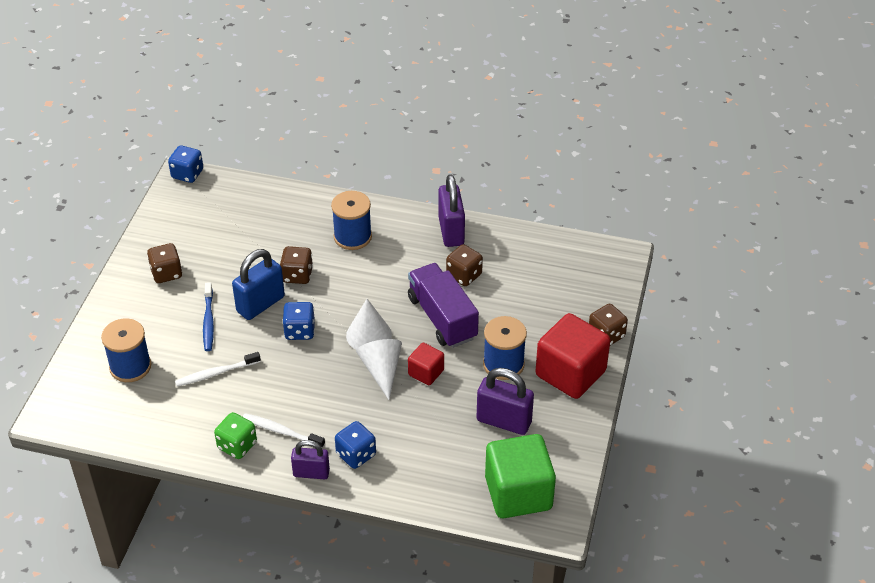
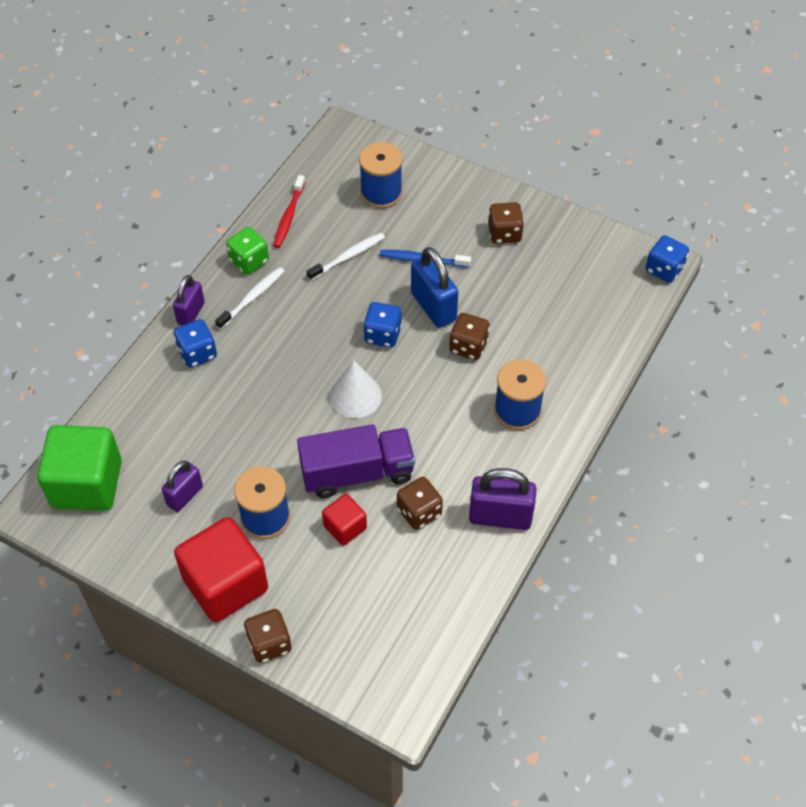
camera: 105 degrees right, 10 degrees up
white toothbrush [175,352,261,387] -> white toothbrush turned 60 degrees clockwise [307,233,385,280]
white cone [356,339,402,400] -> none
red cube [408,343,444,385] -> red cube moved to [322,494,367,546]
purple padlock [476,368,534,435] -> purple padlock [162,461,203,512], size x0.65
none -> red toothbrush [273,175,305,248]

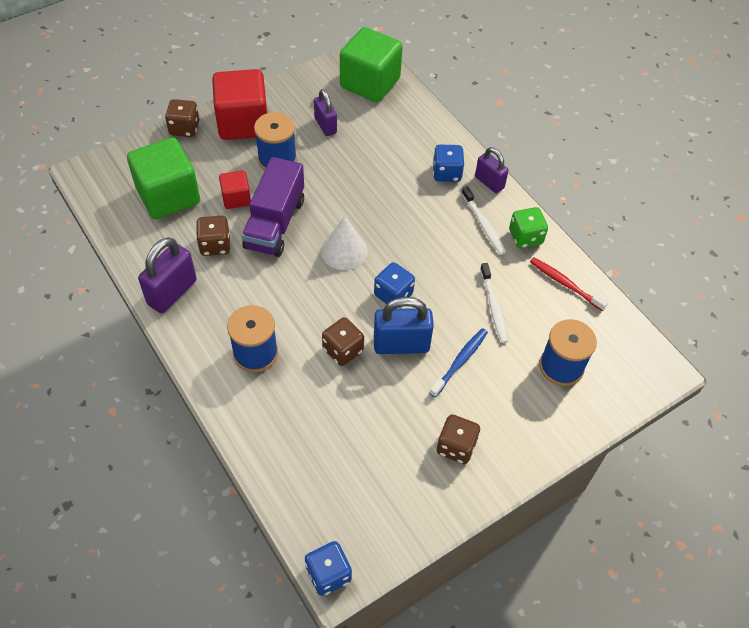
camera: 115 degrees right, 0 degrees up
none -> green cube [127,137,200,219]

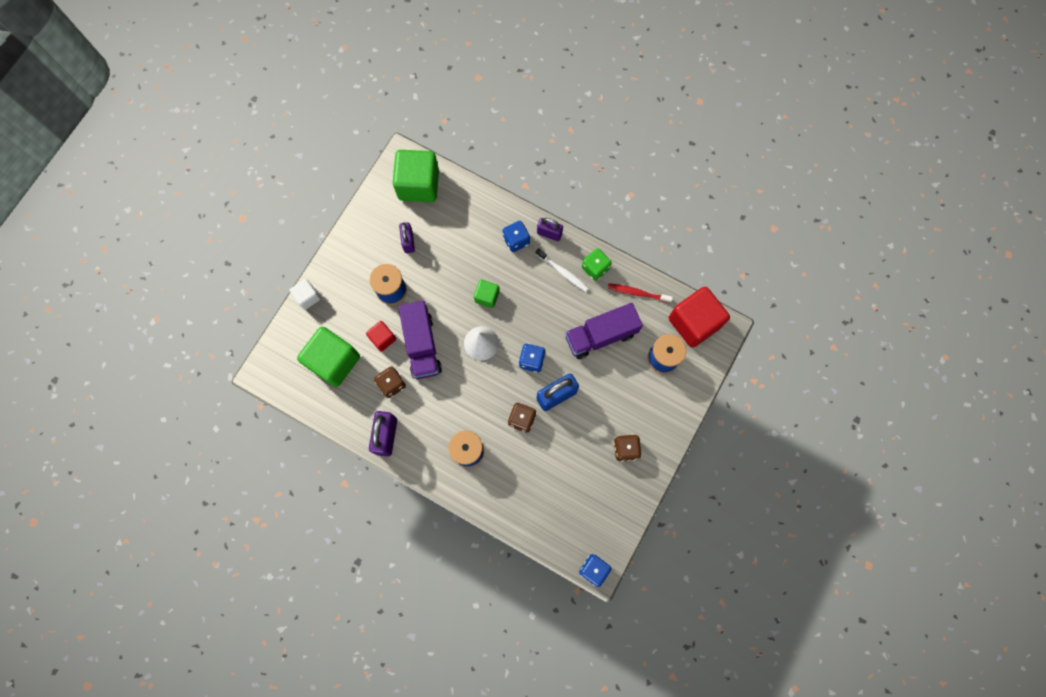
camera: 25 degrees left, 20 degrees up
brown dice [165,99,199,137] -> white cube [290,279,321,310]
red cube [212,69,267,140] -> red cube moved to [669,287,730,347]
purple padlock [314,89,337,136] -> purple padlock turned 45 degrees clockwise [399,222,415,253]
blue toothbrush [429,328,488,397] -> none
white toothbrush [480,263,509,343] -> purple truck [565,303,643,359]
none -> green cube [474,280,499,308]

